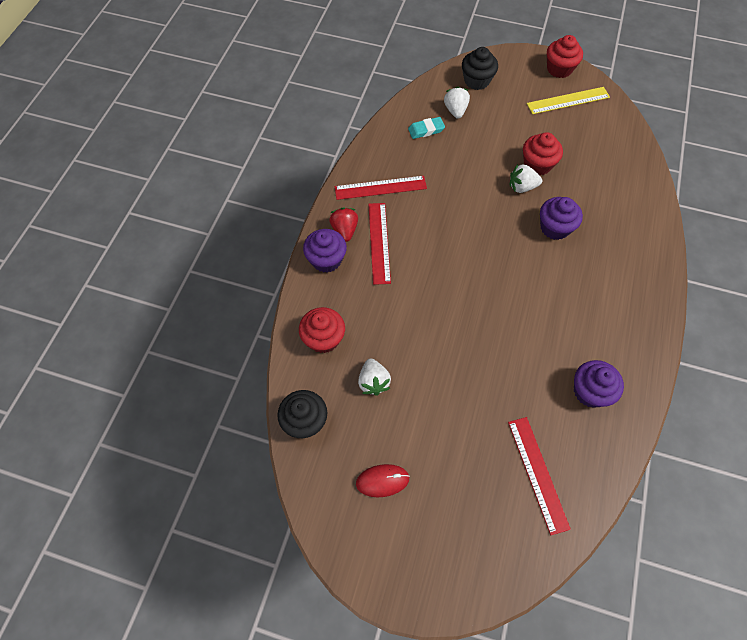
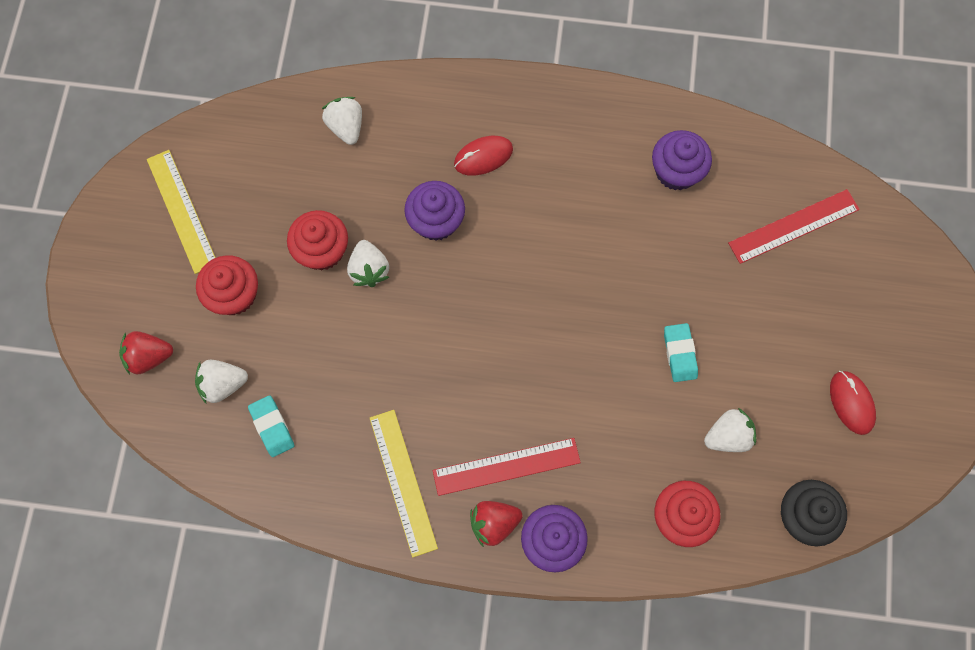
camera: 100 degrees left, 10 degrees up
red ruler [335,176,427,200] -> yellow ruler [370,410,438,557]
black cupcake [462,47,498,90] -> red strawberry [119,331,173,375]
red cupcake [547,35,583,78] -> red cupcake moved to [196,255,258,315]
none -> white strawberry [322,97,362,145]
none -> red mouse [454,136,513,176]
none -> turquoise eraser [664,323,698,382]

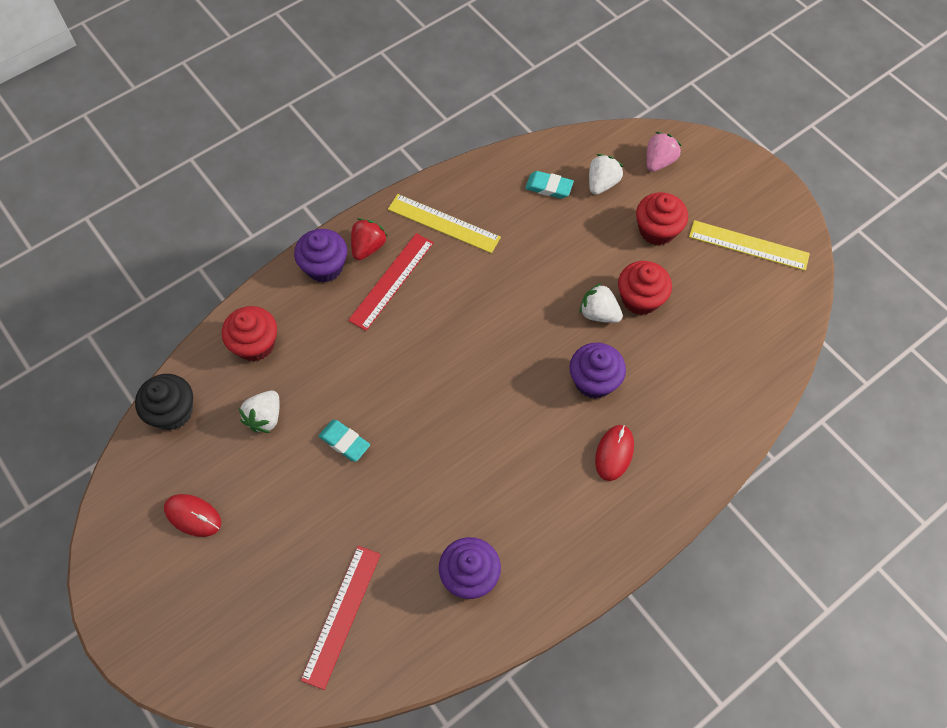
camera: 135 degrees right, 10 degrees down
red strawberry [119,331,173,375] -> pink strawberry [646,132,682,172]
white strawberry [322,97,362,145] -> none

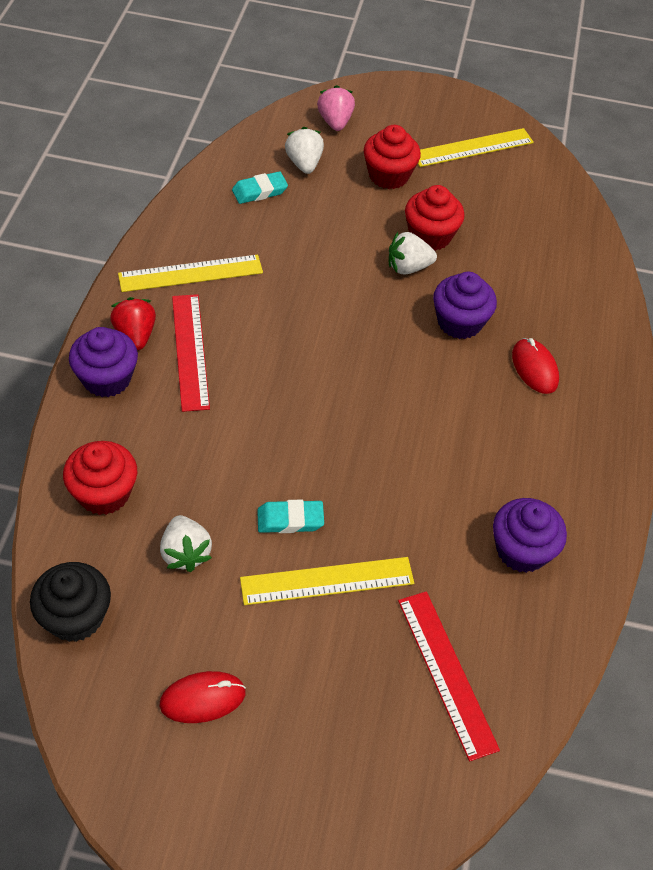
camera: 45 degrees left, 10 degrees down
none -> yellow ruler [240,557,414,605]

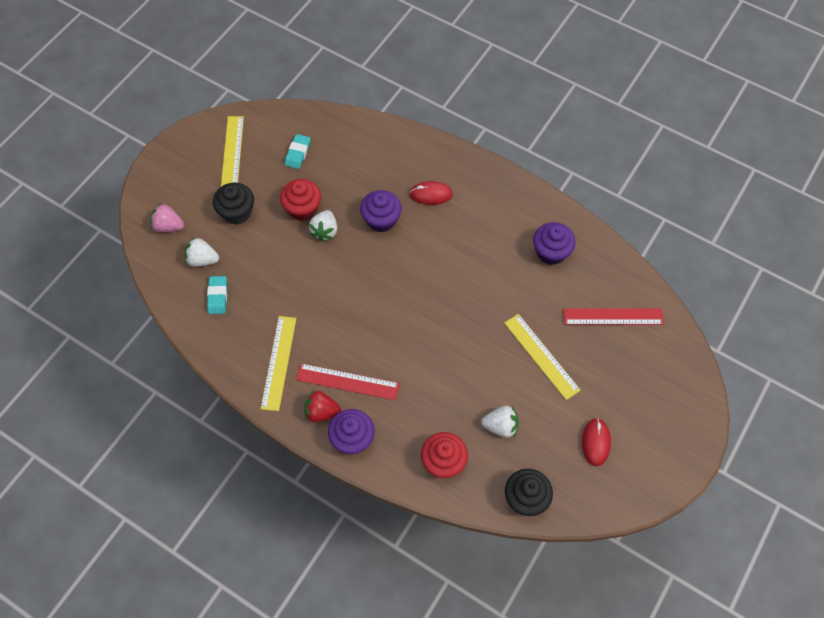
camera: 65 degrees left, 10 degrees up
yellow ruler [240,557,414,605] -> yellow ruler turned 45 degrees counterclockwise [504,314,581,400]
turquoise eraser [257,500,324,533] -> turquoise eraser moved to [285,134,311,169]
red cupcake [364,125,421,189] -> black cupcake [213,183,254,225]

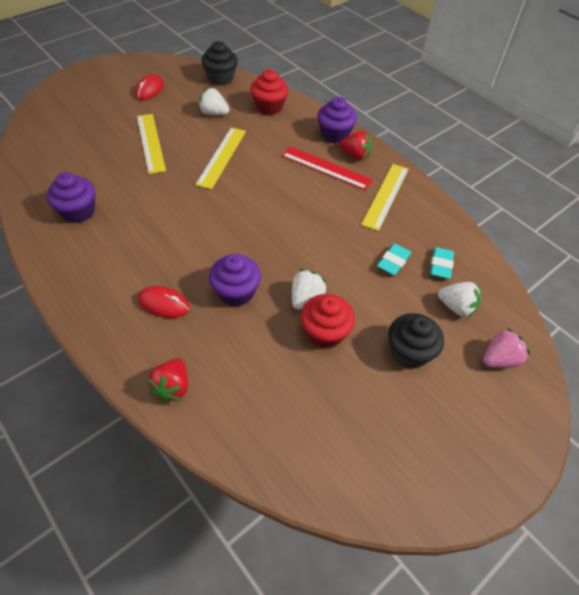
camera: 165 degrees left, 10 degrees down
pink strawberry [150,203,184,232] -> pink strawberry turned 60 degrees counterclockwise [483,328,530,368]
yellow ruler [221,116,244,187] -> yellow ruler moved to [195,127,246,189]
turquoise eraser [285,134,311,169] -> turquoise eraser moved to [377,244,412,276]
red ruler [563,308,664,325] -> none
none -> red strawberry [147,358,188,403]

